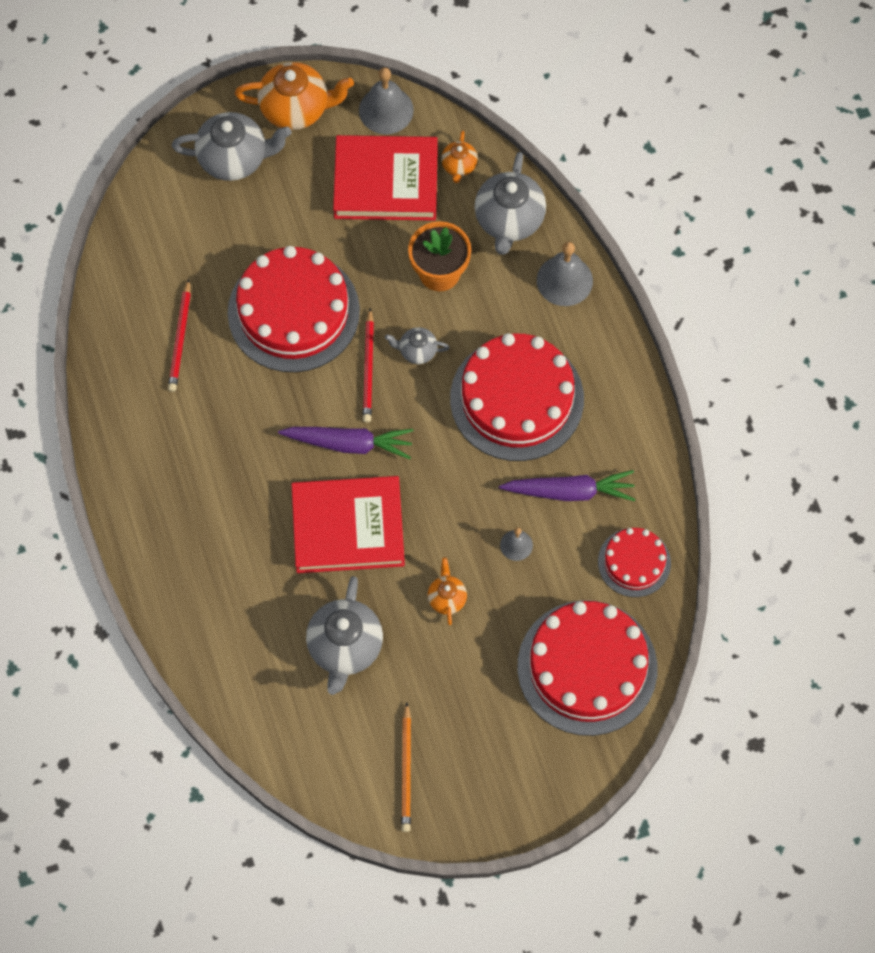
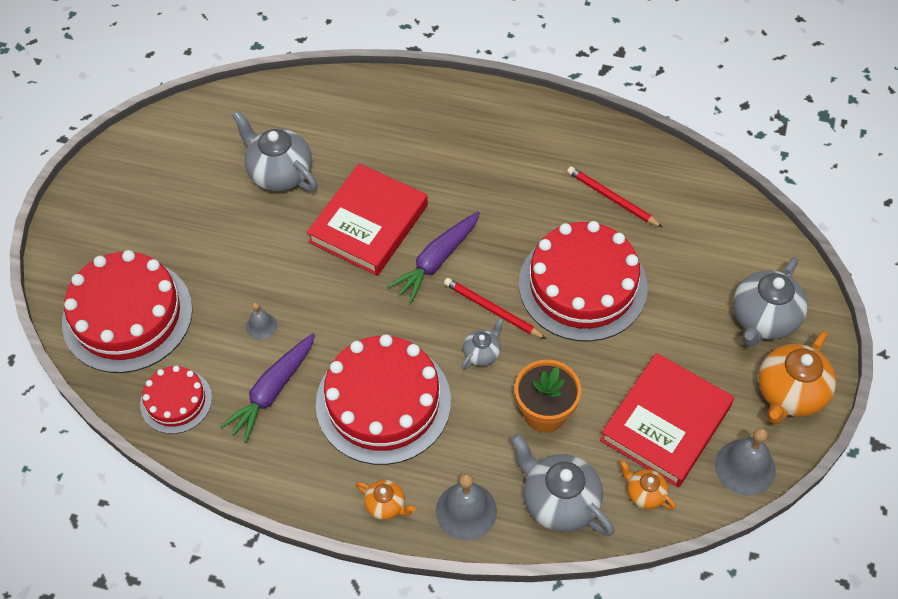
camera: 125 degrees right, 10 degrees down
orange pencil [401,702,411,832] -> none
orange teapot [428,558,467,625] -> orange teapot moved to [356,480,416,520]

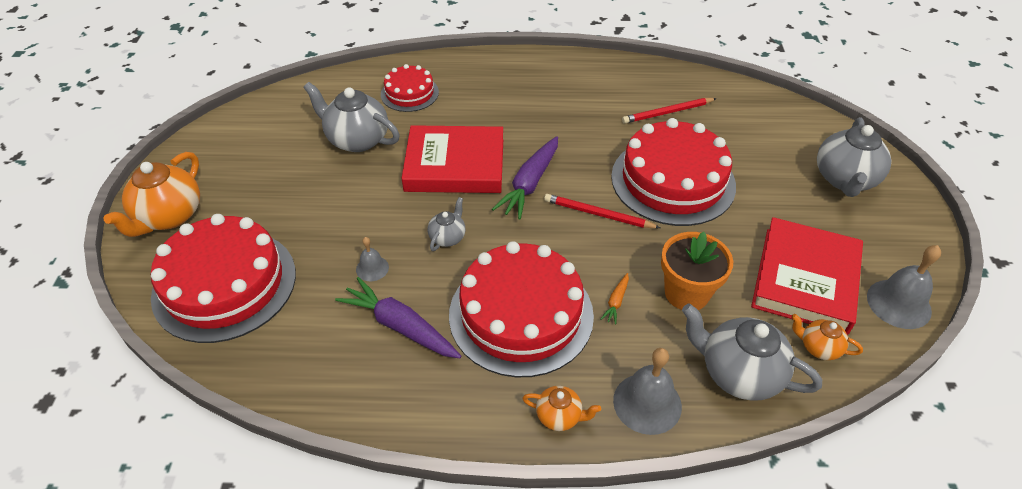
camera: 15 degrees left, 10 degrees down
red cake [140,366,212,434] -> red cake moved to [381,64,439,112]
purple carrot [220,333,315,443] -> purple carrot turned 105 degrees clockwise [335,277,461,358]
red book [307,163,428,276] -> red book turned 75 degrees clockwise [401,125,503,193]
grey teapot [462,317,504,370] -> grey teapot moved to [427,197,466,251]
red pencil [567,166,662,227] -> red pencil turned 45 degrees counterclockwise [622,98,717,124]
orange teapot [758,331,836,424] -> orange teapot moved to [104,152,200,237]
none -> orange carrot [600,273,629,325]

